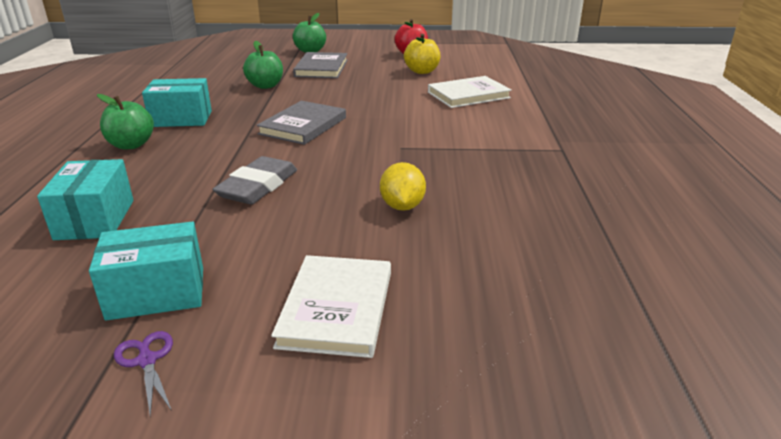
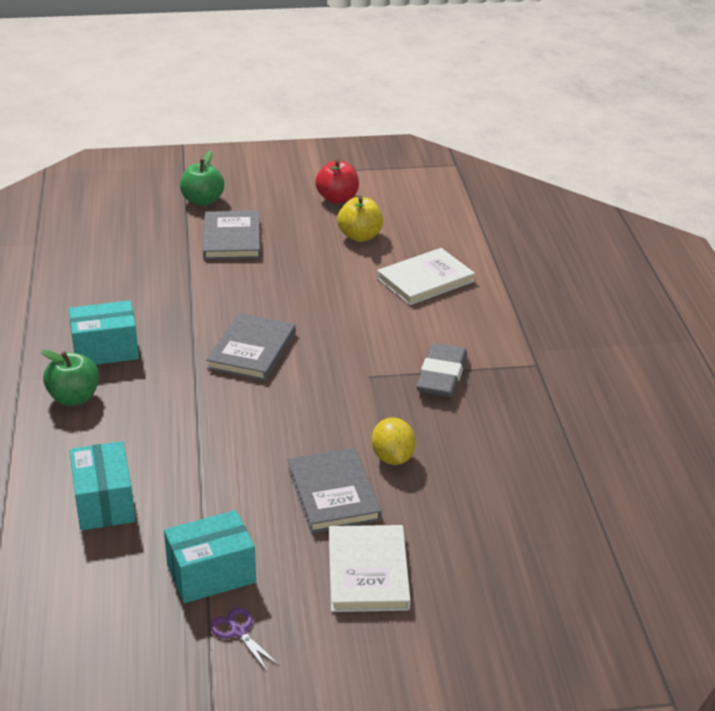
camera: 10 degrees left, 5 degrees up
grey eraser [213,156,297,204] -> grey eraser moved to [416,343,467,397]
green apple [243,41,283,89] -> none
none -> grey book [288,448,382,533]

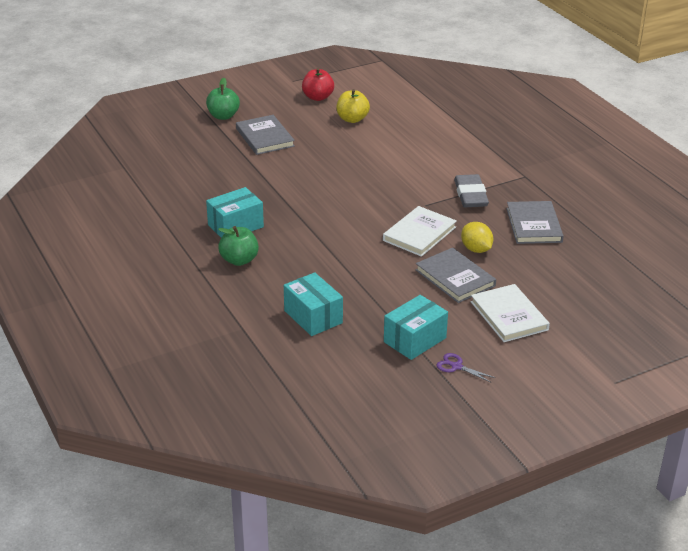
camera: 20 degrees left, 0 degrees up
grey book [206,313,296,381] -> grey book moved to [506,201,564,244]
white book [377,248,475,305] -> white book moved to [383,206,457,257]

